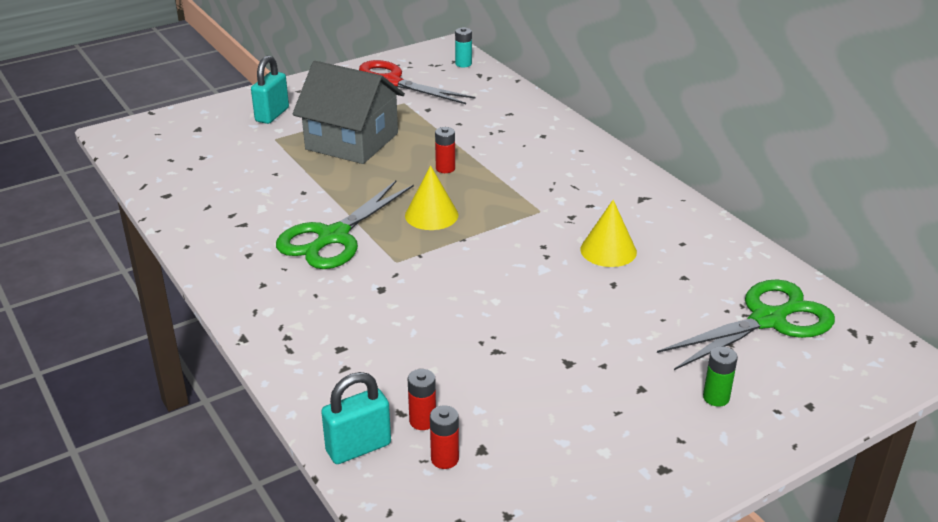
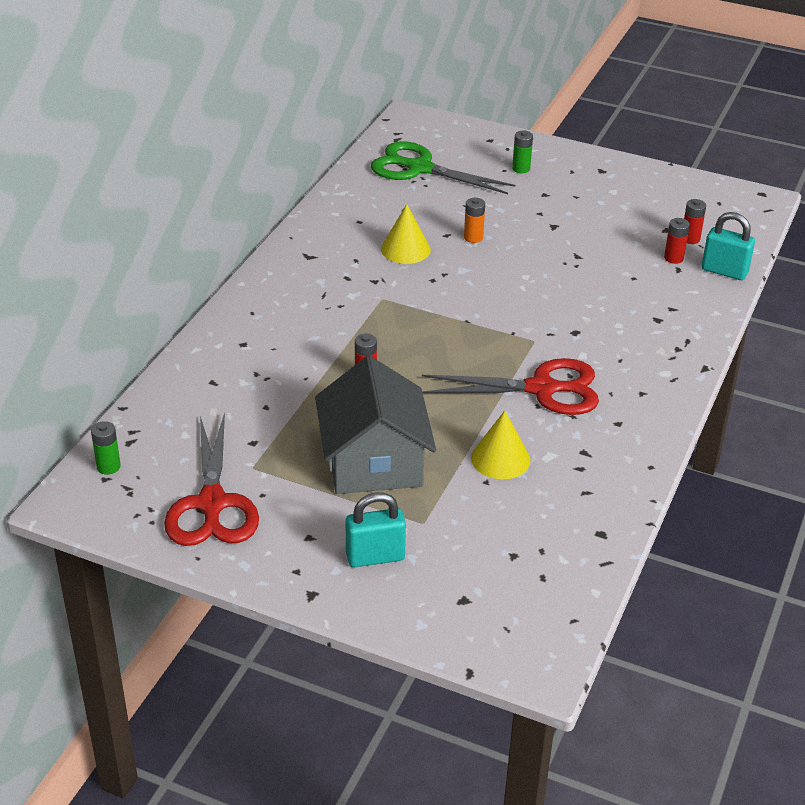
camera: 125 degrees left, 5 degrees up
green scissors [276,181,414,269] -> red scissors [422,358,599,415]
yellow cone [405,165,458,230] -> yellow cone moved to [471,411,530,479]
turquoise battery [455,27,472,67] -> green battery [91,421,121,475]
none -> orange battery [464,198,485,243]

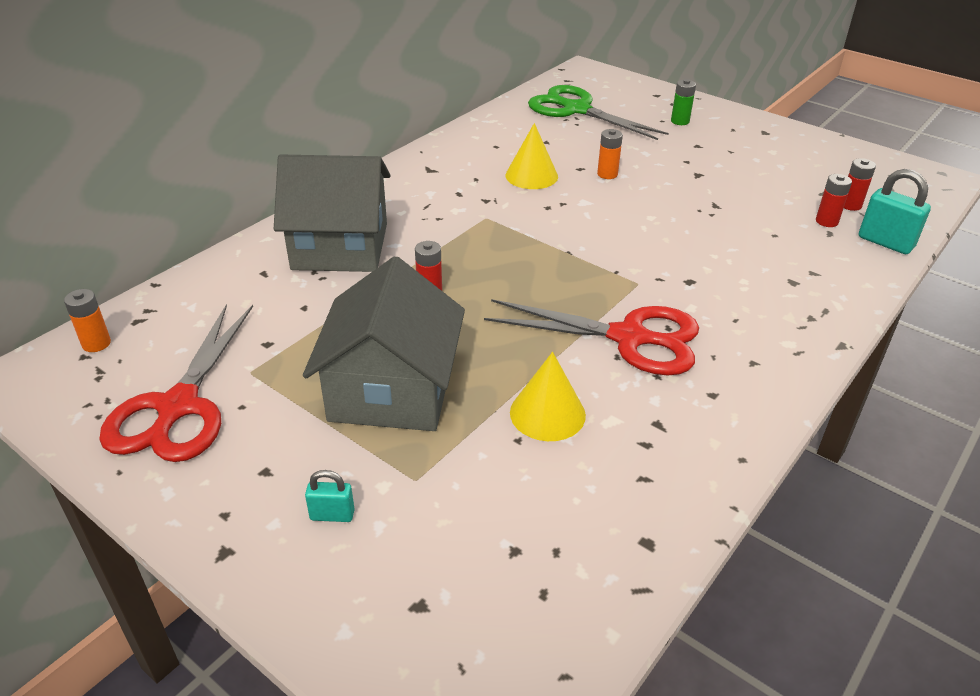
camera: 15 degrees right, 0 degrees up
green battery [91,421,121,475] -> orange battery [64,289,111,352]
turquoise padlock [346,492,406,567] -> turquoise padlock [305,470,355,522], size x0.56
none -> grey house [274,154,391,272]

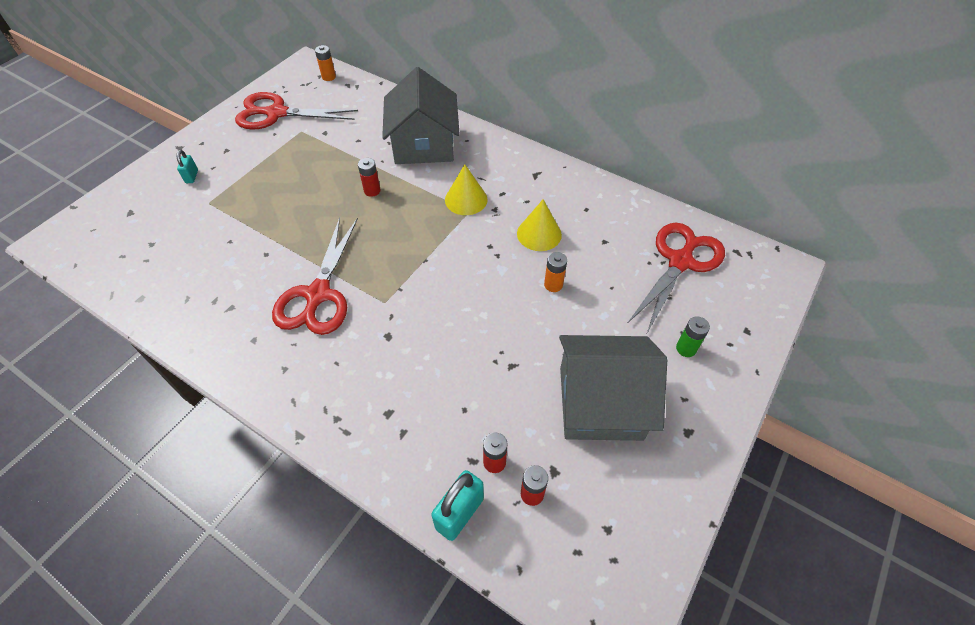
camera: 85 degrees right, 15 degrees up
grey house [303,256,465,431] -> grey house moved to [559,335,667,441]
yellow cone [510,352,586,441] -> yellow cone moved to [445,164,488,215]
green scissors [528,85,669,140] -> red scissors [628,223,725,335]

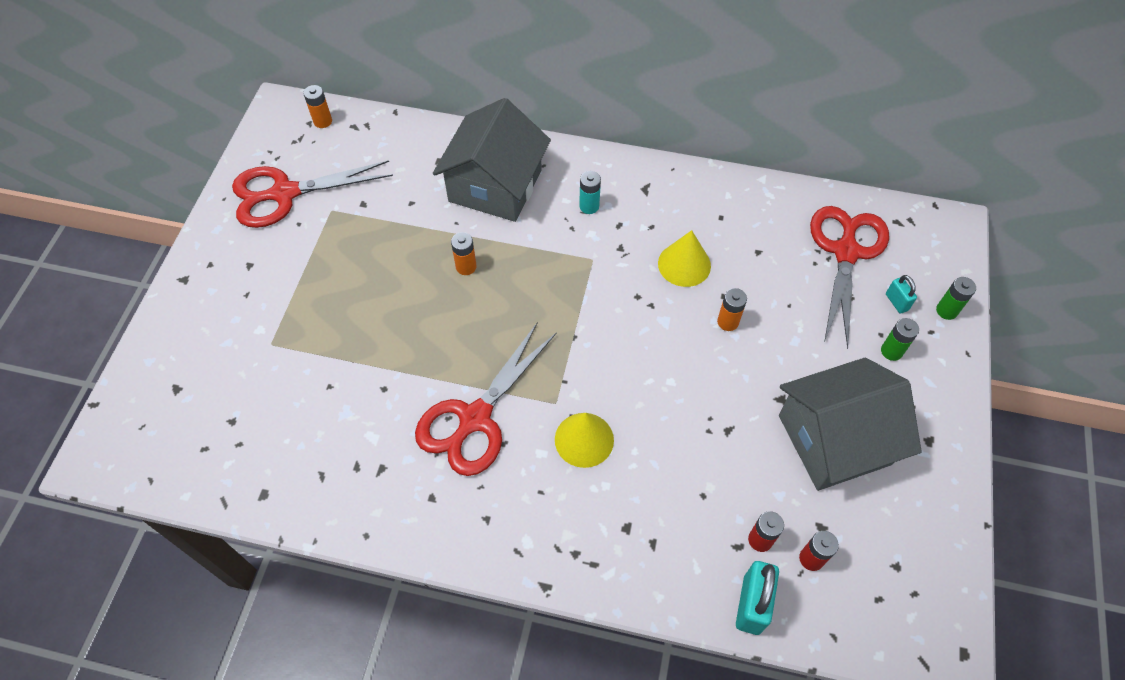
camera: 20 degrees left, 5 degrees up
turquoise padlock [177,150,198,183] -> turquoise padlock moved to [886,275,917,314]
red scissors [272,218,358,335] -> red scissors turned 45 degrees clockwise [415,323,557,476]
red battery [358,158,381,197] -> orange battery [451,232,477,275]
grey house [382,67,460,164] -> grey house turned 45 degrees clockwise [433,98,551,222]
yellow cone [445,164,488,215] -> yellow cone moved to [555,413,614,468]
none -> turquoise battery [579,171,601,214]
none -> green battery [936,277,976,320]

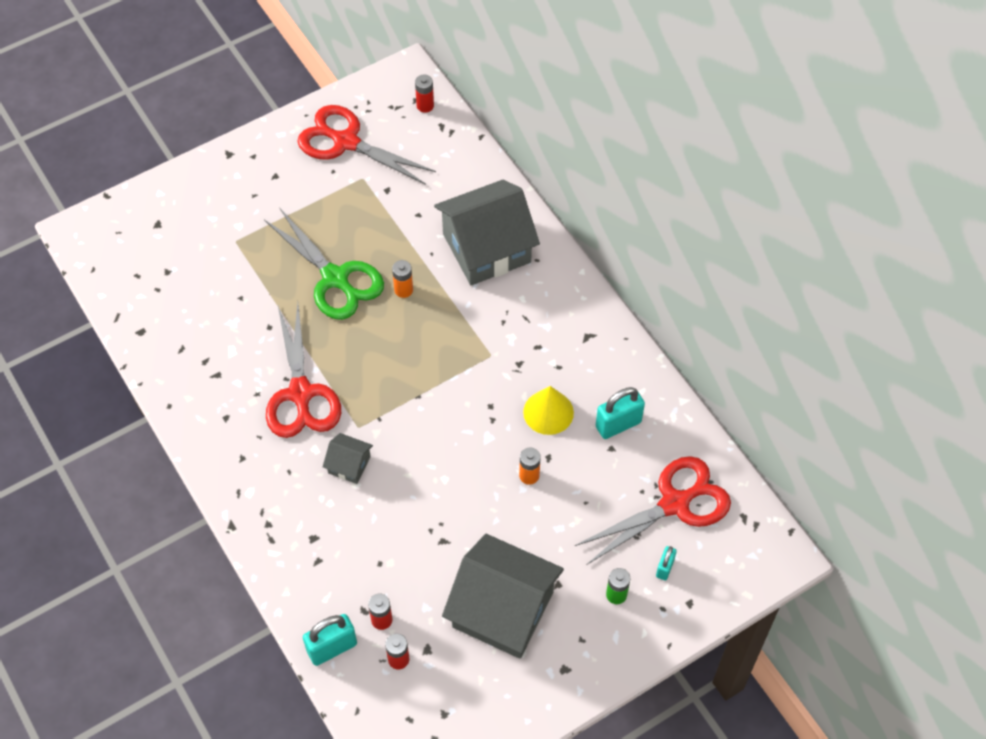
camera: 45 degrees right, 0 degrees up
orange battery [303,85,332,128] -> red battery [415,75,434,113]
red scissors [415,323,557,476] -> red scissors turned 90 degrees counterclockwise [266,302,341,438]
yellow cone [555,413,614,468] -> grey house [323,433,373,484]
turquoise battery [579,171,601,214] -> none
green battery [936,277,976,320] -> none
none -> green scissors [264,207,384,320]
none -> turquoise padlock [596,387,645,439]

